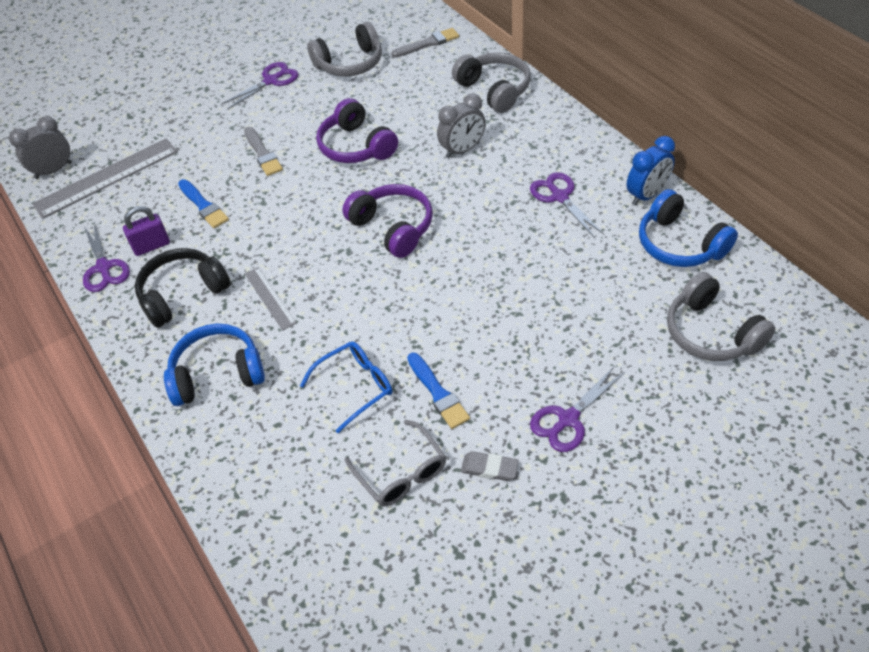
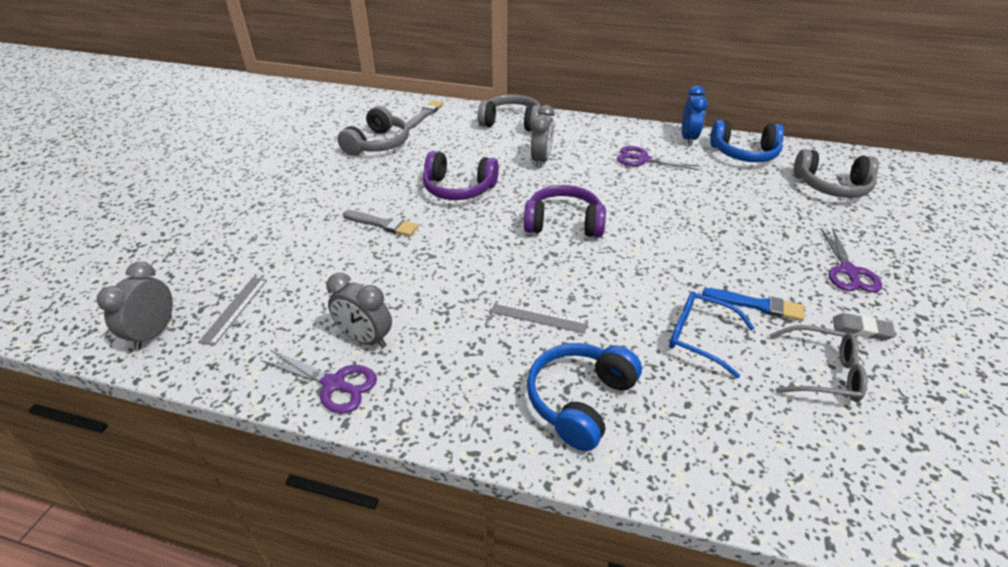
camera: 45 degrees left, 10 degrees down
grey ruler [32,139,178,219] -> grey ruler [198,278,267,346], size x0.53
purple padlock [123,206,170,256] -> grey clock [326,273,392,348]
black headphones [135,248,231,328] -> none
blue brush [178,179,229,228] -> none
purple scissors [222,62,298,110] -> none
blue glasses [300,341,392,433] -> blue glasses turned 75 degrees counterclockwise [669,292,755,378]
grey eraser [461,451,519,481] -> grey eraser turned 45 degrees clockwise [833,313,896,340]

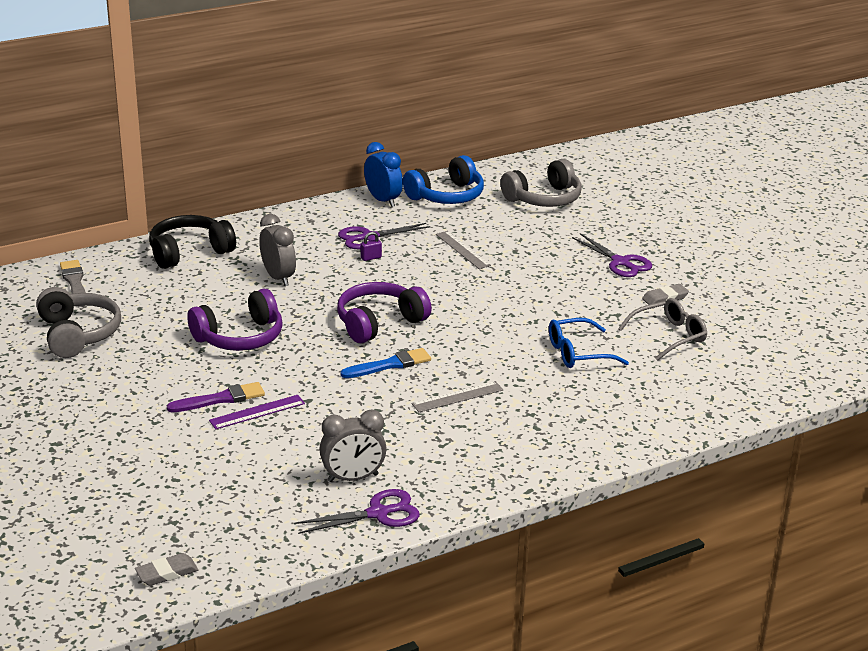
camera: 45 degrees left, 10 degrees down
grey clock [97,262,173,350] -> grey eraser [135,553,198,586]
grey ruler [198,278,267,346] -> grey ruler moved to [436,231,491,269]
grey brush [343,210,419,237] -> purple brush [167,382,265,412]
grey headphones [478,94,542,131] -> black headphones [149,215,236,269]
blue headphones [527,343,642,451] -> none
blue brush [702,288,804,321] -> blue brush moved to [341,348,431,378]
none -> purple ruler [209,395,305,429]
none -> purple padlock [361,232,382,261]

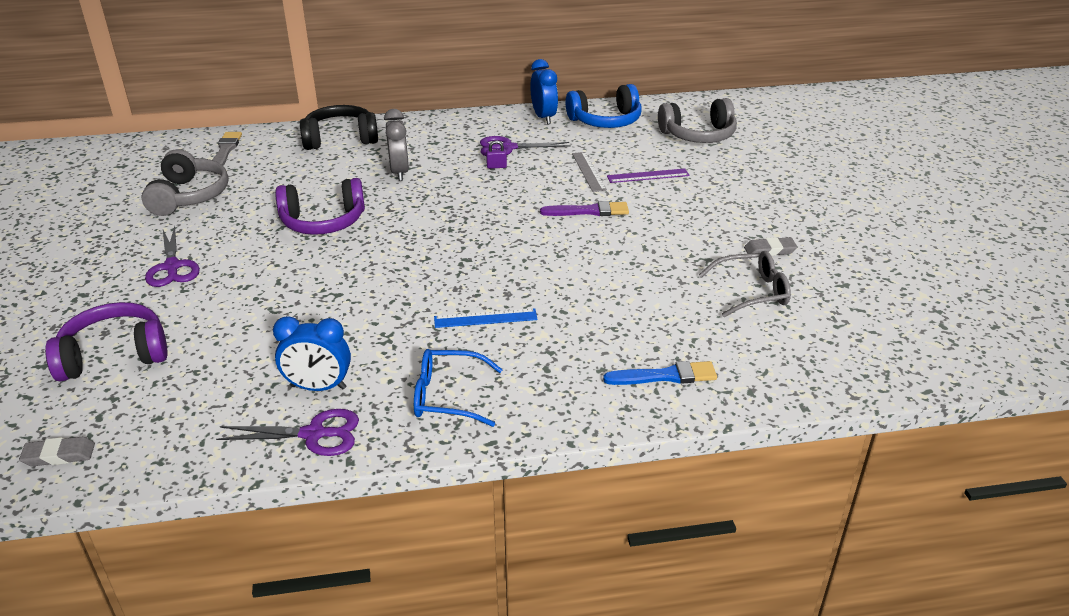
camera: 20 degrees right, 5 degrees up
purple brush [167,382,265,412] -> purple brush moved to [540,201,629,216]
purple ruler [209,395,305,429] -> purple ruler moved to [607,168,689,183]
grey clock [319,410,387,482] -> blue clock [273,316,351,391]
purple headphones [337,282,432,343] -> purple headphones moved to [45,302,168,382]
blue brush [341,348,431,378] -> blue brush moved to [603,361,717,385]
grey ruler [411,381,503,412] -> blue ruler [434,308,538,328]
blue glasses [549,318,629,368] -> blue glasses moved to [414,349,503,427]
purple scissors [572,233,652,277] -> purple scissors moved to [145,226,200,287]

